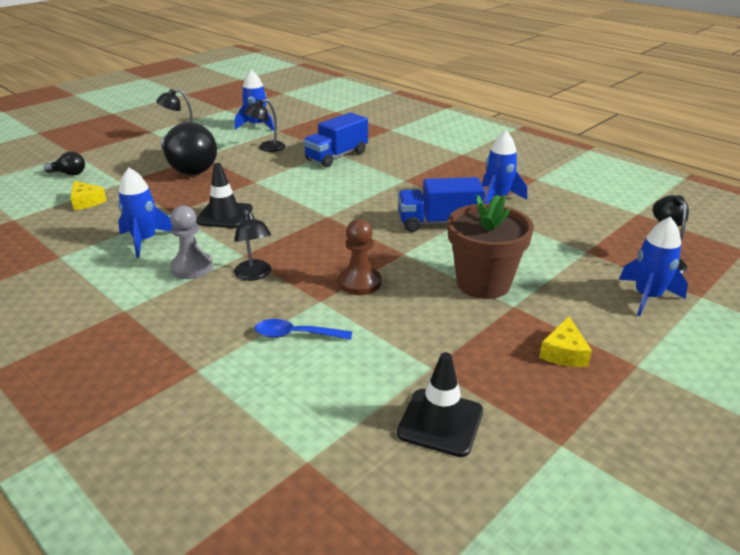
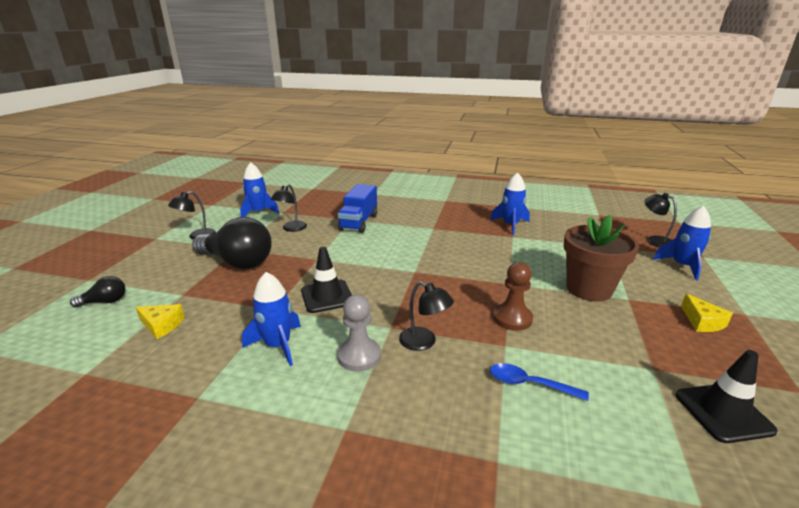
camera: 30 degrees left, 5 degrees down
blue spoon [255,319,352,340] -> blue spoon turned 45 degrees clockwise [490,363,589,401]
blue truck [398,177,485,232] -> none

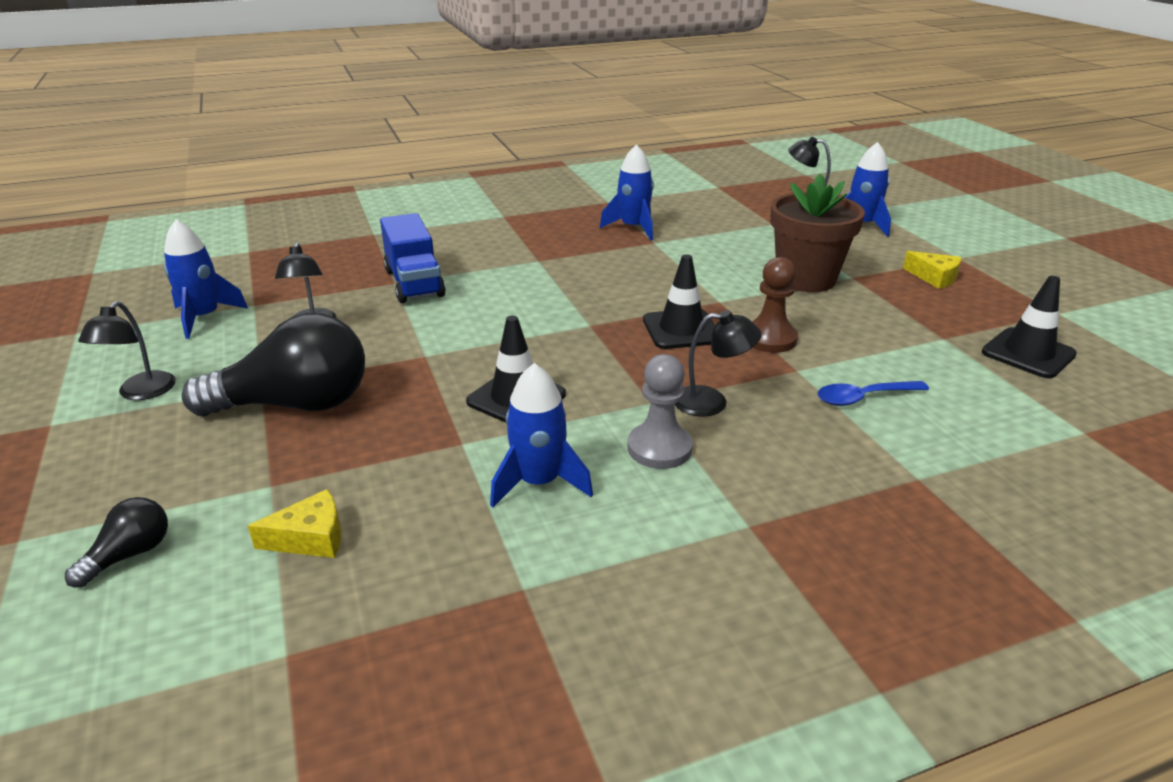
camera: 35 degrees left, 5 degrees up
none -> black traffic cone [643,254,715,349]

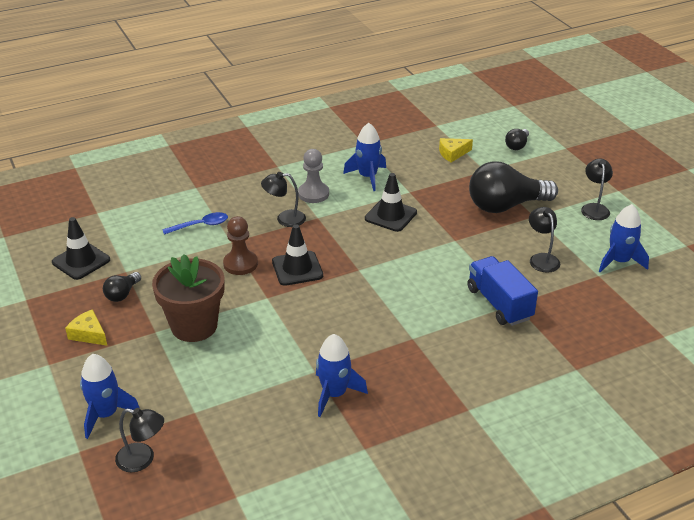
camera: 175 degrees right, 5 degrees up
none -> black light bulb [103,272,141,302]

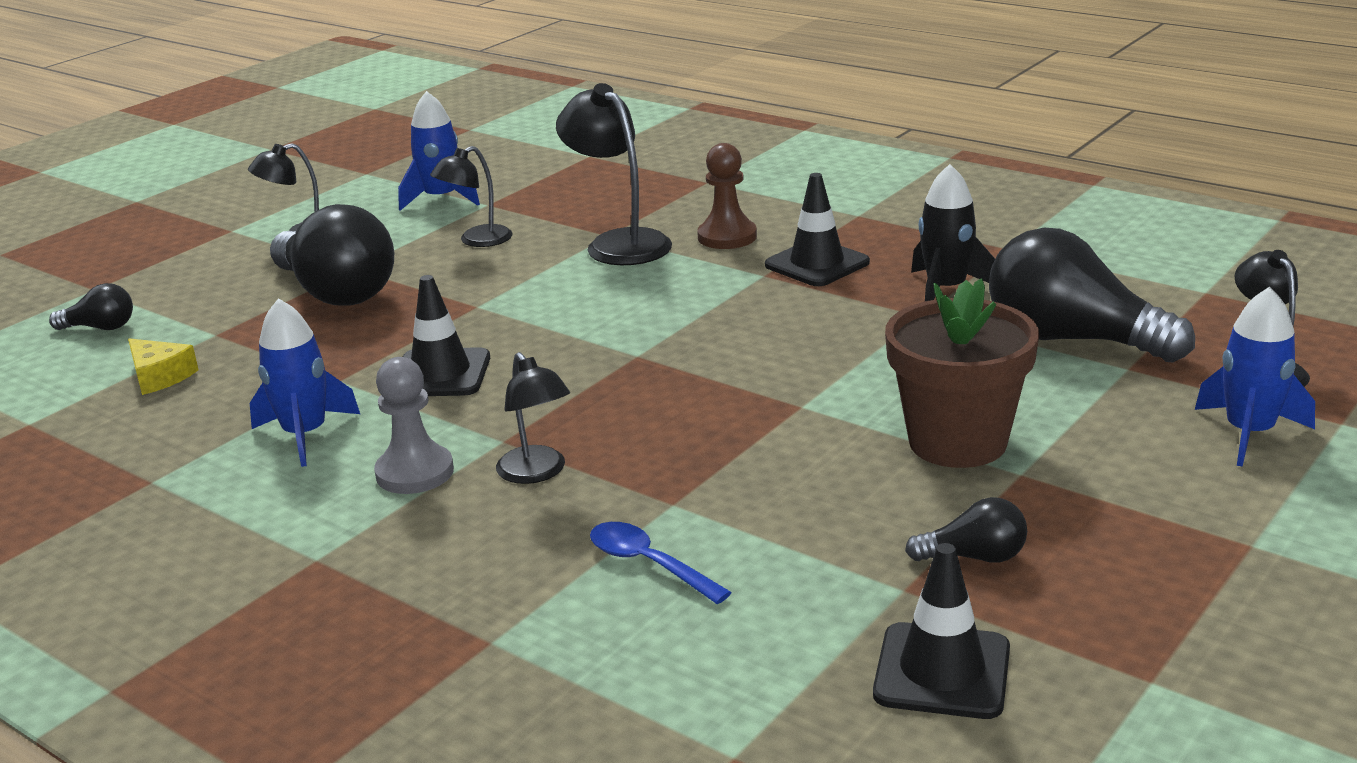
camera: 115 degrees left, 10 degrees down
yellow cheese [65,309,107,346] -> none
brown pawn [223,216,258,275] -> brown pawn moved to [697,143,757,249]
black traffic cone [272,224,323,286] -> black traffic cone moved to [765,173,870,286]
blue rocket [316,334,368,417] -> black rocket [911,164,995,301]
blue truck [467,256,538,326] -> black lamp [556,83,672,265]
none -> black light bulb [989,228,1195,362]

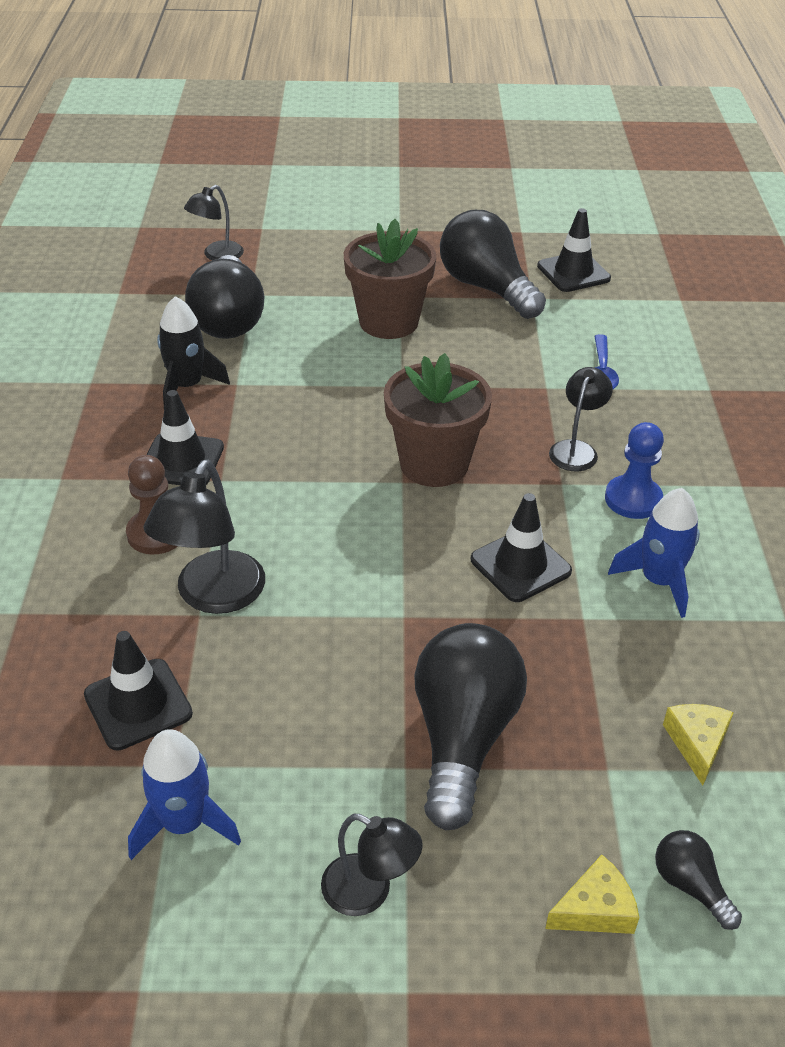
camera: 130 degrees left, 15 degrees up
grey pawn [374,357,454,494] -> blue pawn [605,422,664,519]
black lamp [430,146,512,247] -> none
black light bulb [905,497,1027,563] -> black light bulb [440,210,546,319], size x2.17
blue rocket [1195,287,1315,467] -> none
none -> black traffic cone [84,631,193,751]
none -> brown flower pot [384,353,492,487]
none -> yellow cheese [545,855,639,934]

